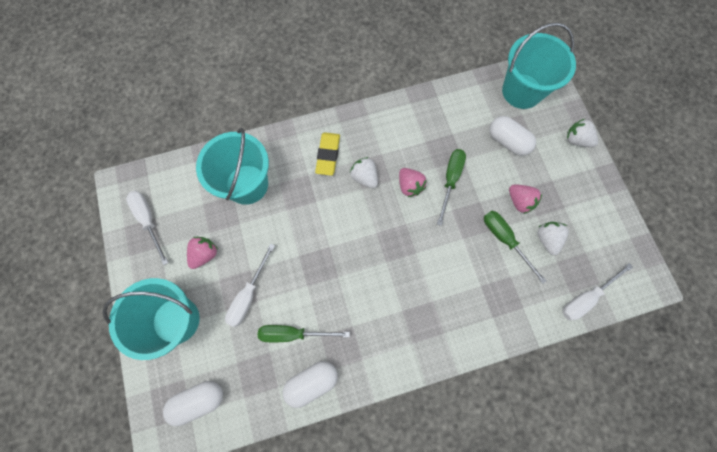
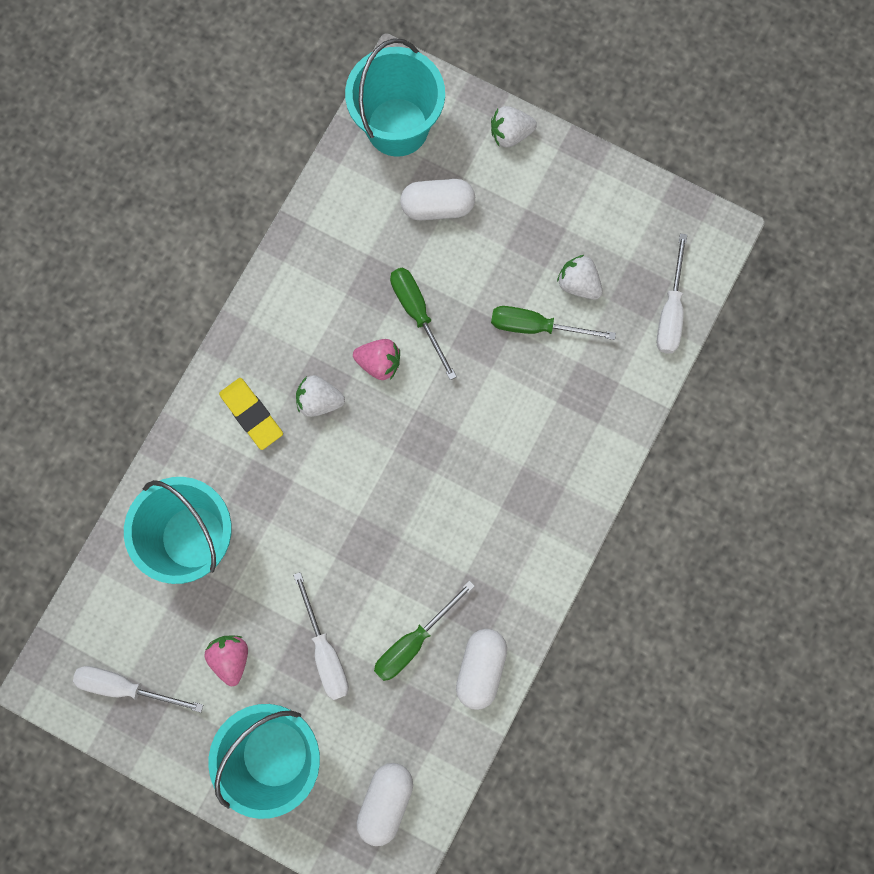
camera: 45 degrees left, 5 degrees up
pink strawberry [509,184,542,214] -> none

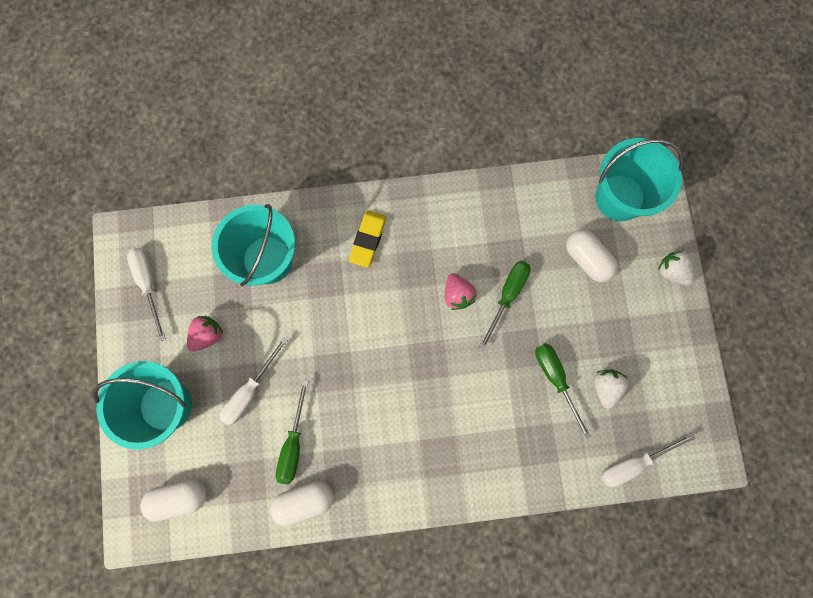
camera: 55 degrees right, 0 degrees up
white strawberry [296,375,345,417] -> none
green screwdriver [374,581,475,681] -> green screwdriver turned 90 degrees counterclockwise [276,380,309,485]

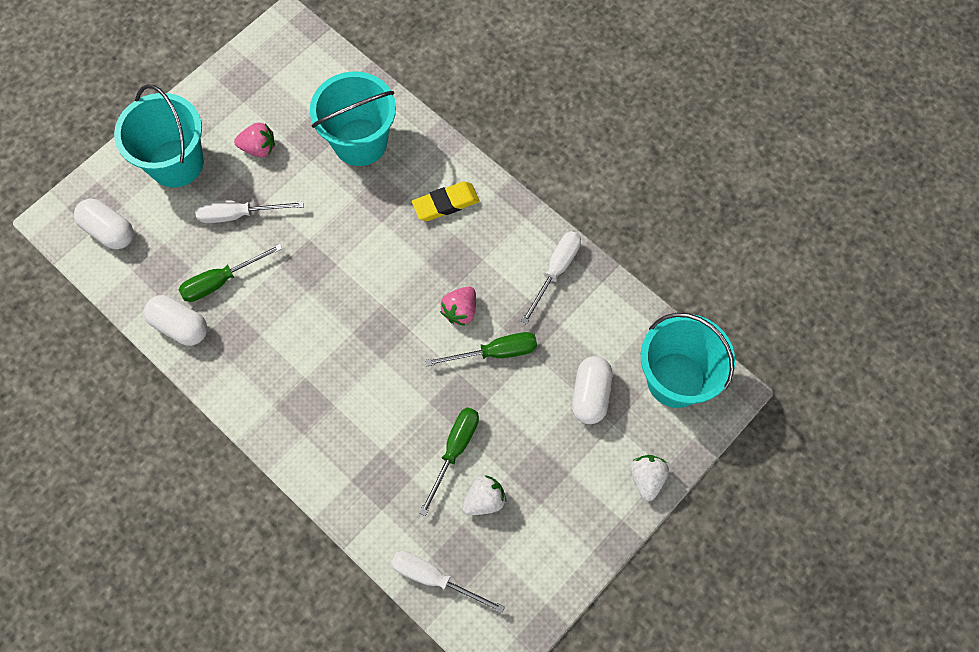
camera: 50 degrees right, 10 degrees down
white screwdriver [127,248,166,341] -> white screwdriver moved to [521,231,581,325]

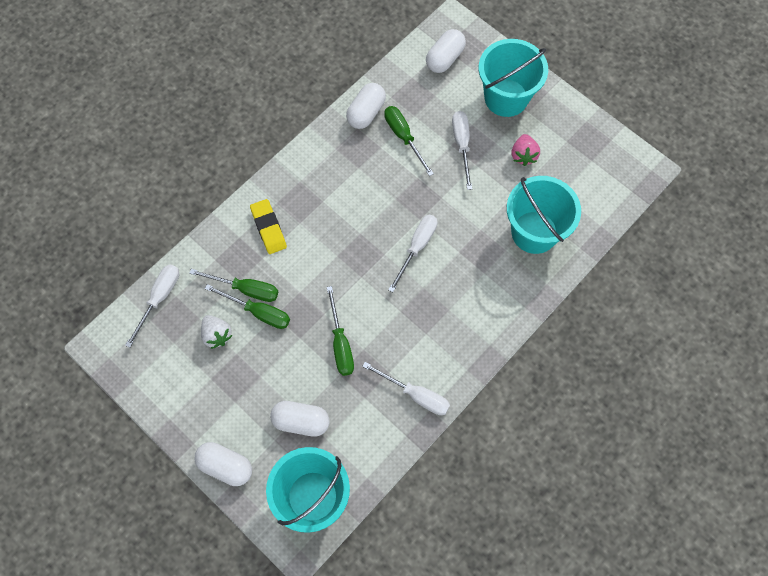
camera: 90 degrees right, 0 degrees up
yellow eraser [412,181,480,221] -> yellow eraser moved to [250,199,287,254]
pink strawberry [440,286,476,326] -> none
white strawberry [630,455,669,501] -> white capsule [194,442,252,486]
none -> green screwdriver [189,269,278,302]
none -> white screwdriver [388,215,437,292]

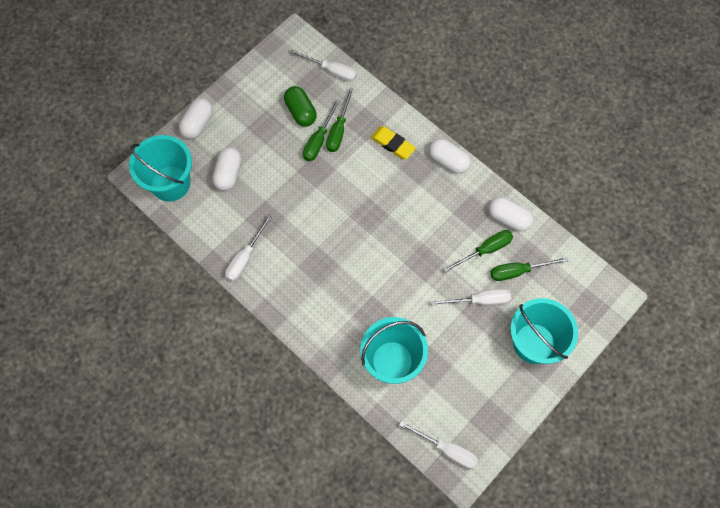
camera: 90 degrees right, 0 degrees up
white strawberry [201,315,233,349] -> green capsule [284,86,317,127]
yellow eraser [250,199,287,254] -> yellow eraser turned 60 degrees clockwise [371,126,416,159]
green screwdriver [327,286,354,376] -> green screwdriver moved to [491,257,568,281]
white screwdriver [388,215,437,292] -> white screwdriver moved to [399,421,478,469]
white capsule [426,29,466,73] -> white capsule moved to [429,138,471,174]
pink strawberry [511,134,540,166] -> none

